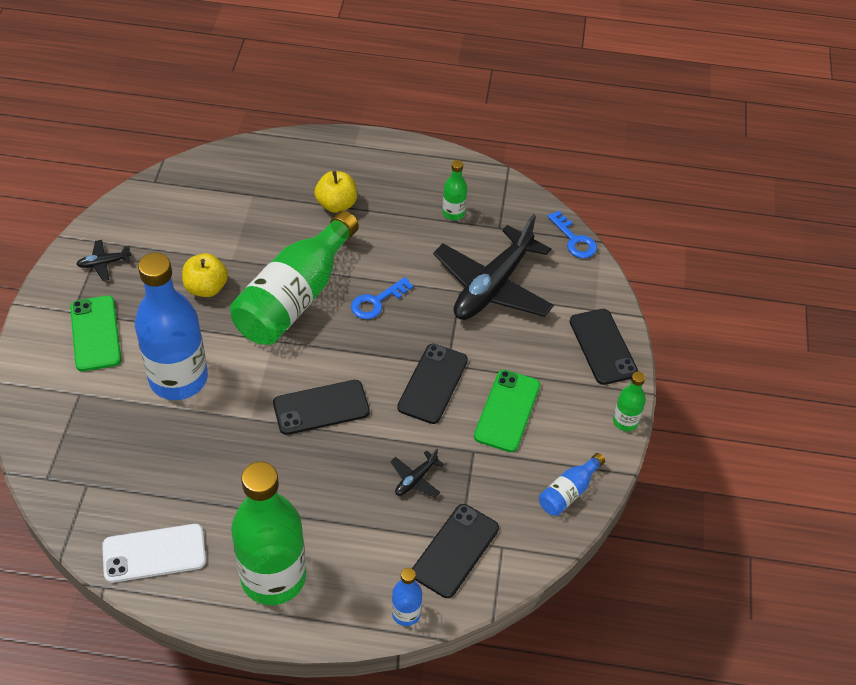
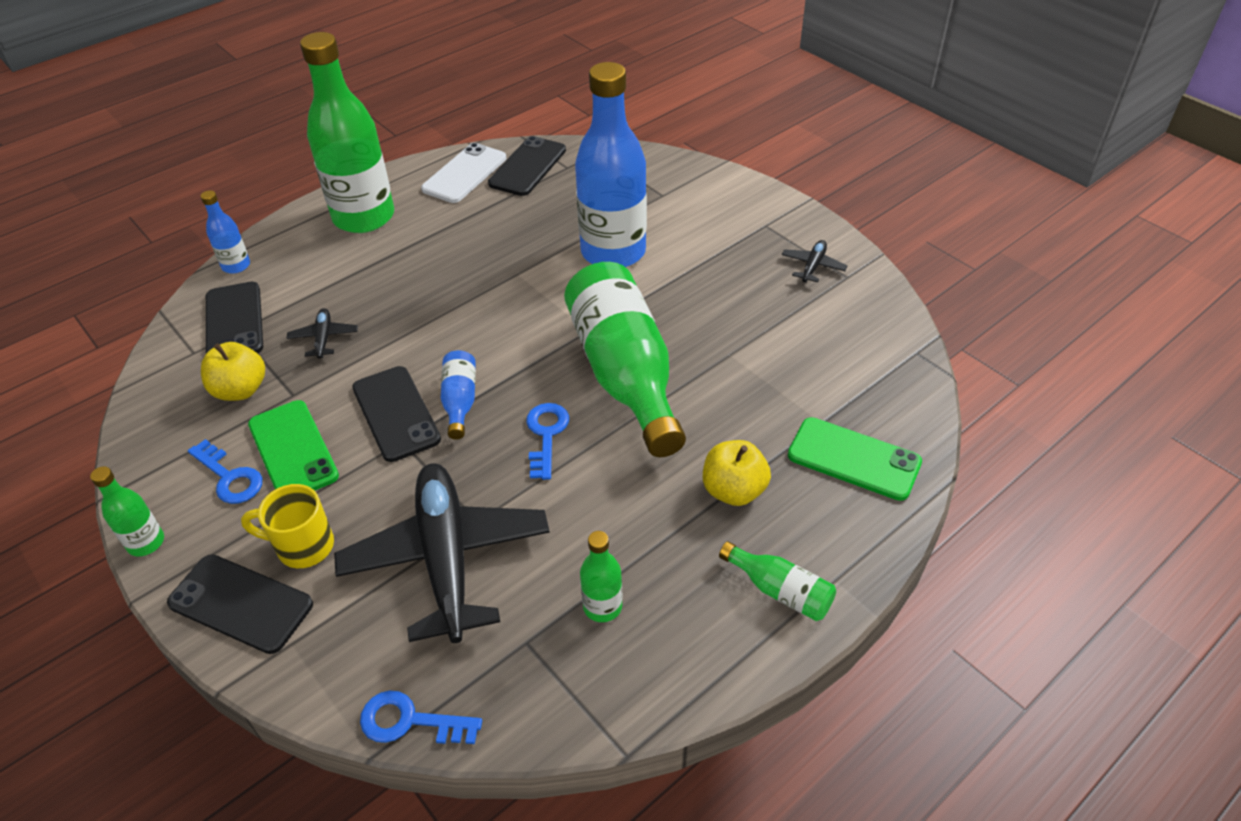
camera: 135 degrees right, 5 degrees down
green phone [70,296,121,371] -> green phone moved to [788,417,922,501]
yellow apple [182,253,228,297] -> yellow apple moved to [201,342,265,401]
black phone [273,380,370,435] -> black phone moved to [488,136,566,196]
blue bottle [539,453,605,516] -> blue bottle moved to [441,350,476,440]
none -> blue key [188,439,262,504]
none -> yellow mug [241,484,334,568]
none -> green bottle [719,541,836,621]

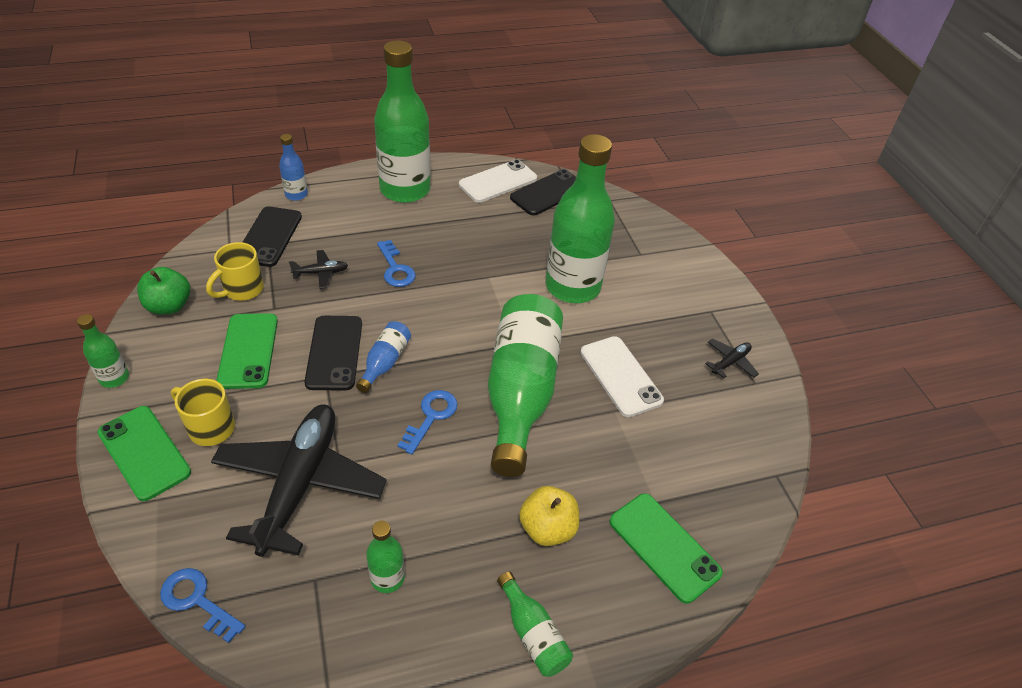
camera: 20 degrees right, 0 degrees up
black phone [167,554,313,654] -> green phone [98,406,191,501]
blue key [188,439,262,504] -> blue key moved to [377,240,416,287]
yellow apple [201,342,265,401] -> yellow mug [206,242,264,301]
black plane [287,308,358,359] -> black plane turned 60 degrees clockwise [289,250,348,289]
blue bottle [575,62,647,267] -> green bottle [545,134,615,303]
none -> green apple [137,267,190,314]
none -> white phone [581,336,664,417]

